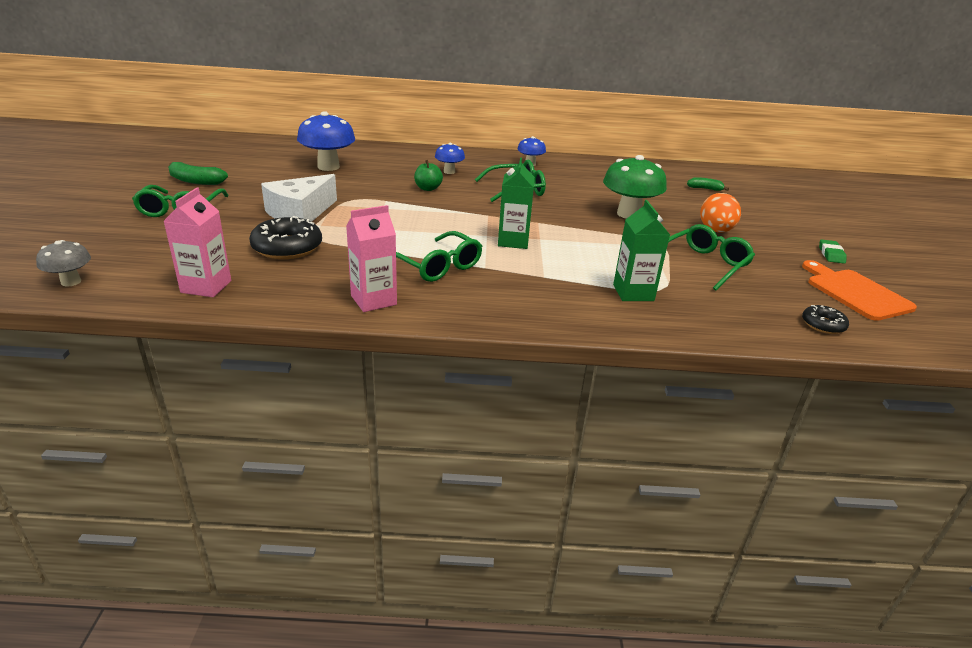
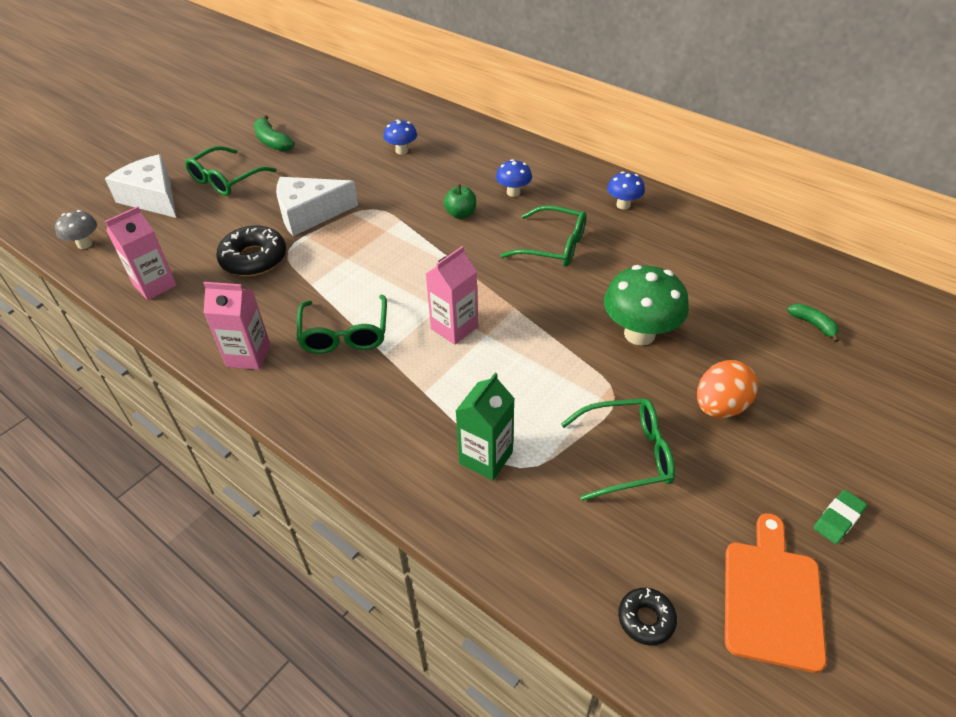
camera: 40 degrees right, 15 degrees up
blue mushroom [297,111,355,171] -> blue mushroom [383,119,417,155], size x0.55
green carton [498,158,535,249] -> pink carton [426,246,478,345]
none -> white cheese [105,154,176,218]

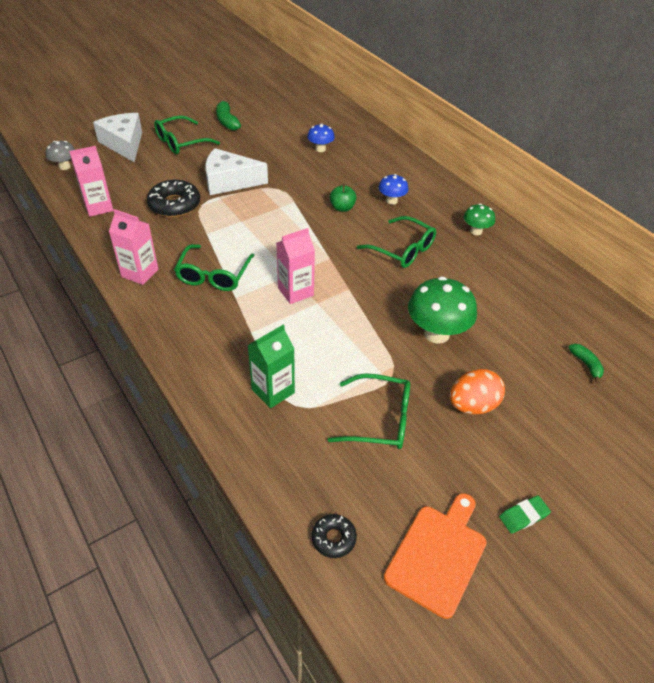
camera: 15 degrees right, 0 degrees up
blue mushroom [607,172,645,210] -> green mushroom [464,204,495,235]

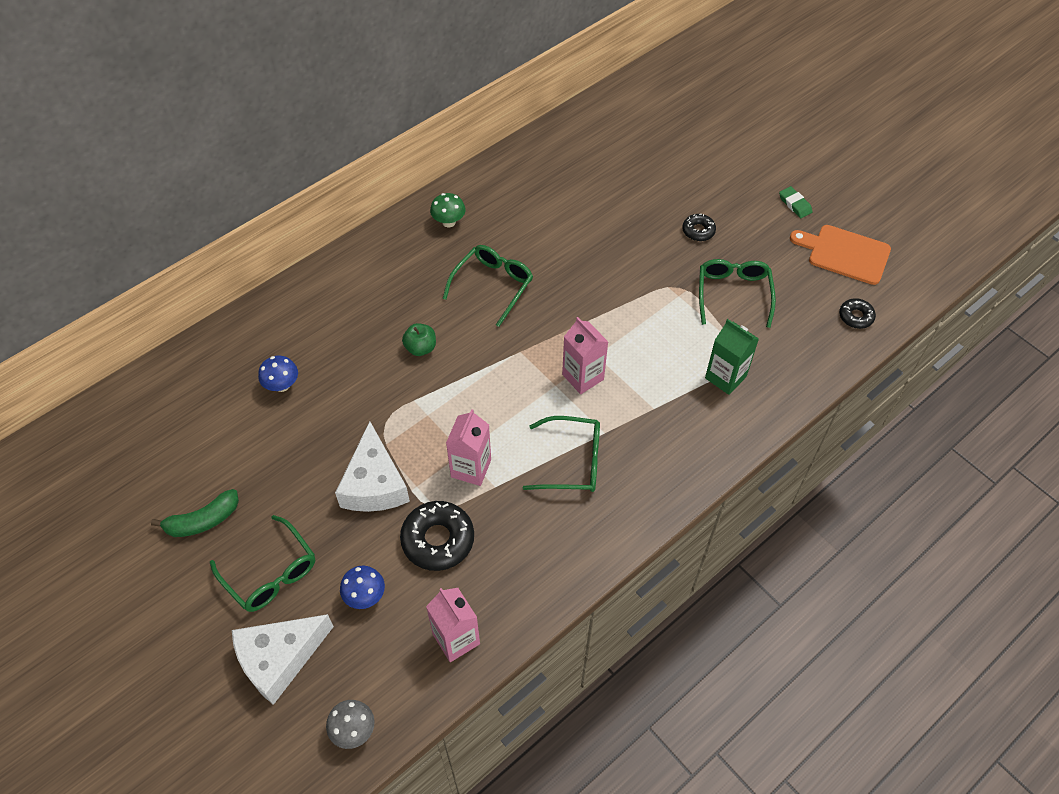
camera: 95 degrees left, 10 degrees up
pink carton [109,209,159,285] -> pink carton moved to [446,409,491,486]
blue mushroom [379,174,408,205] -> blue mushroom moved to [340,566,385,609]
green mushroom [408,277,477,344] -> none
orange egg [450,369,505,415] -> black donut [682,214,716,241]
green banana [568,344,604,383] -> none

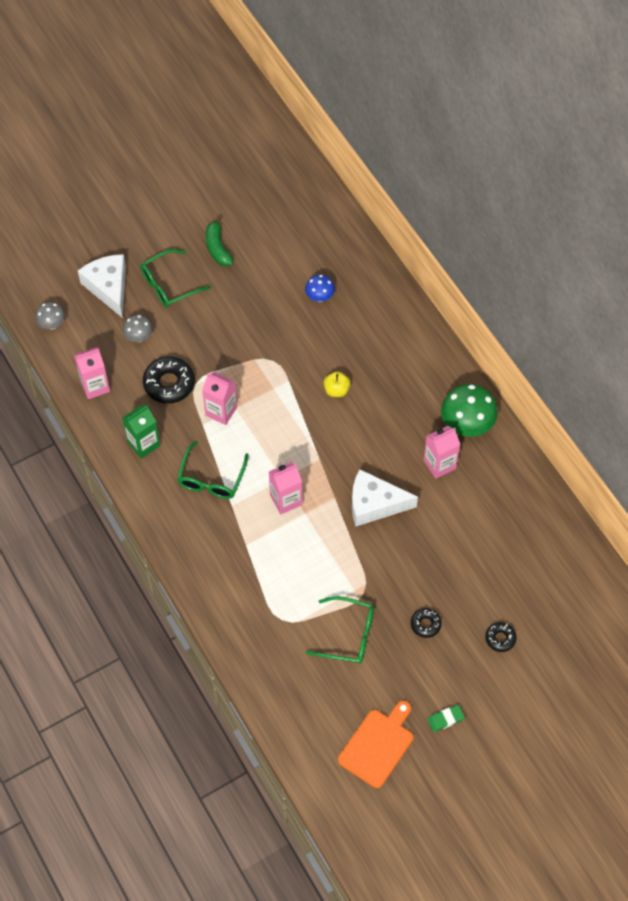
camera: 100 degrees right, 5 degrees up
white cheese [335,421,410,512] -> white cheese moved to [352,469,418,527]
blue mushroom [340,566,385,609] -> grey mushroom [123,315,153,342]
green apple [402,323,436,356] -> yellow apple [324,371,350,397]
green mushroom [430,193,466,227] -> green mushroom [441,384,498,437], size x1.82
green glasses [443,245,533,327] -> none
green carton [705,319,759,395] -> green carton moved to [122,405,160,459]
black donut [839,298,876,329] -> black donut moved to [485,622,517,652]
none -> pink carton [424,426,460,479]

